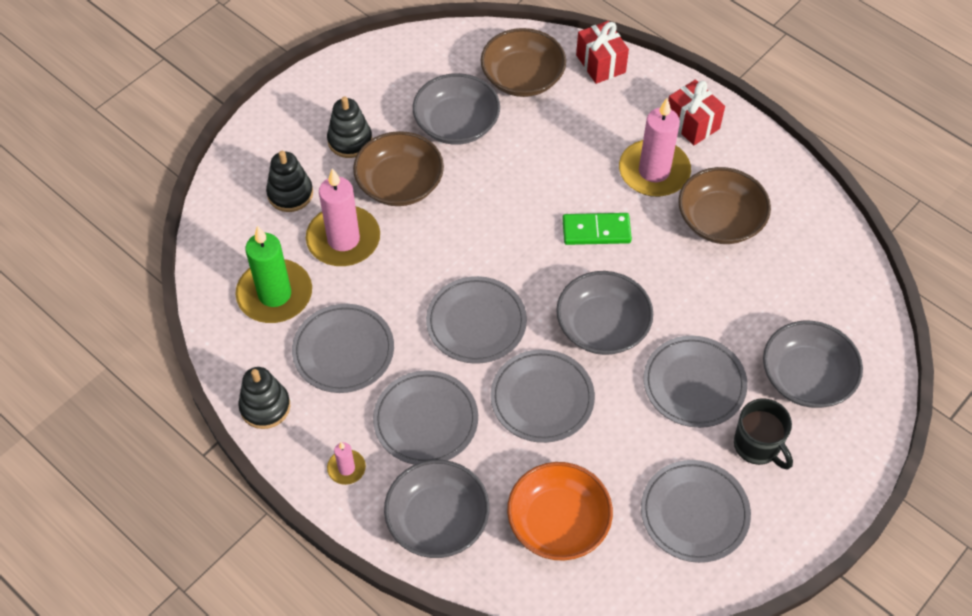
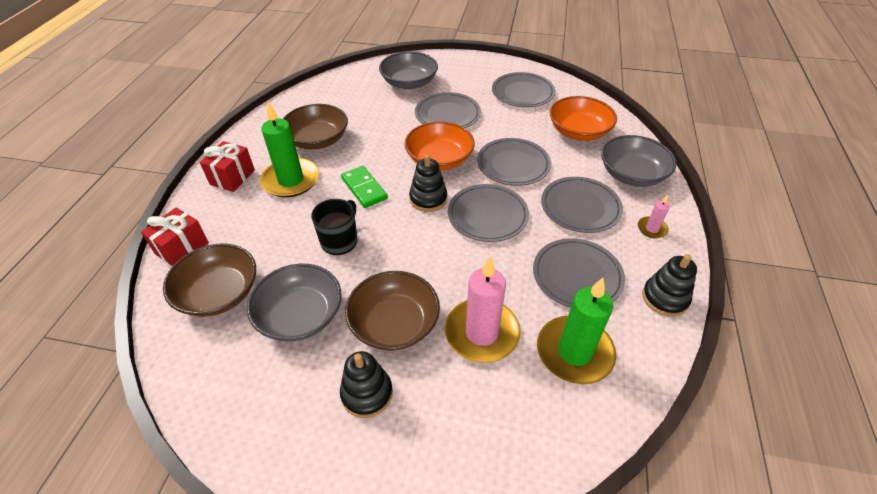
camera: 120 degrees left, 10 degrees down
black stacking toy [266,151,313,212] -> black stacking toy moved to [409,154,447,212]
grey bowl [556,271,653,355] -> orange bowl [404,122,475,170]
pink candle [619,98,691,197] -> green candle [260,102,319,198]
black mug [734,398,793,470] -> black mug moved to [311,199,357,255]

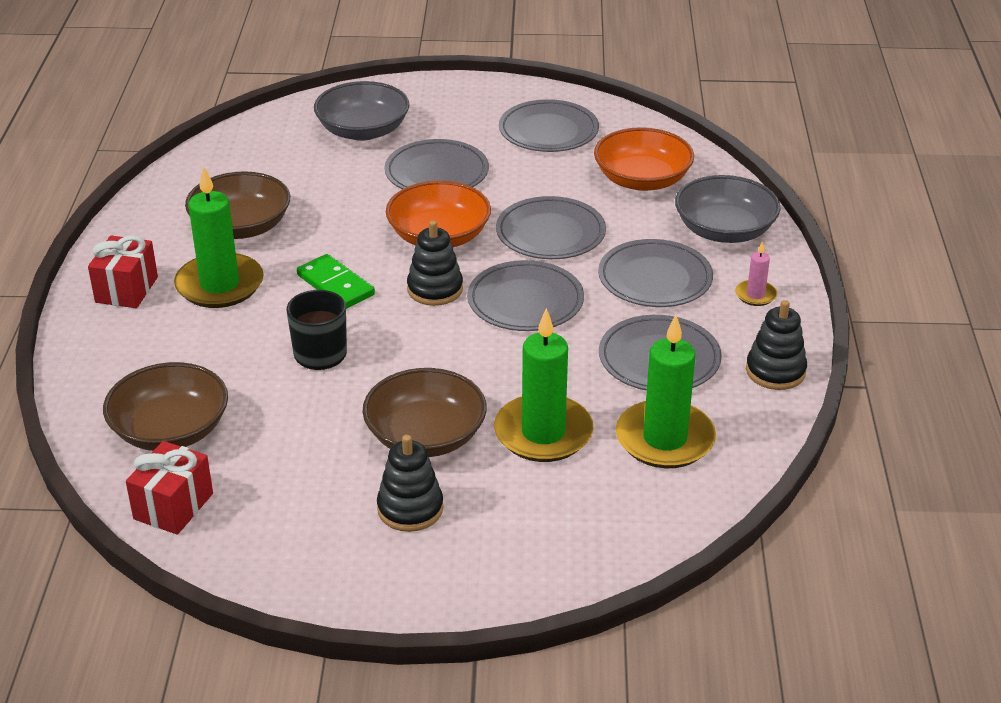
camera: 10 degrees left, 10 degrees down
red gift [141,208,209,266] -> red gift moved to [126,441,213,535]
grey bowl [247,264,342,342] -> none
pink candle [445,257,520,363] -> green candle [494,308,593,462]

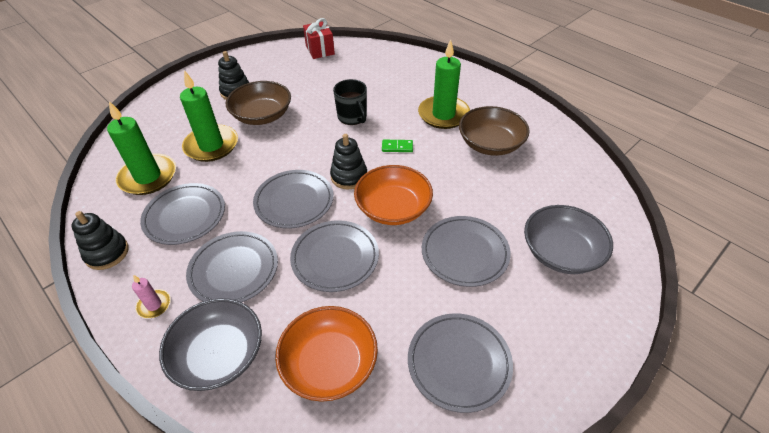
camera: 135 degrees right, 10 degrees up
red gift [88,235,158,308] -> none
brown bowl [103,362,228,451] -> none
green domino [297,254,375,309] -> green domino [382,140,413,152], size x0.62

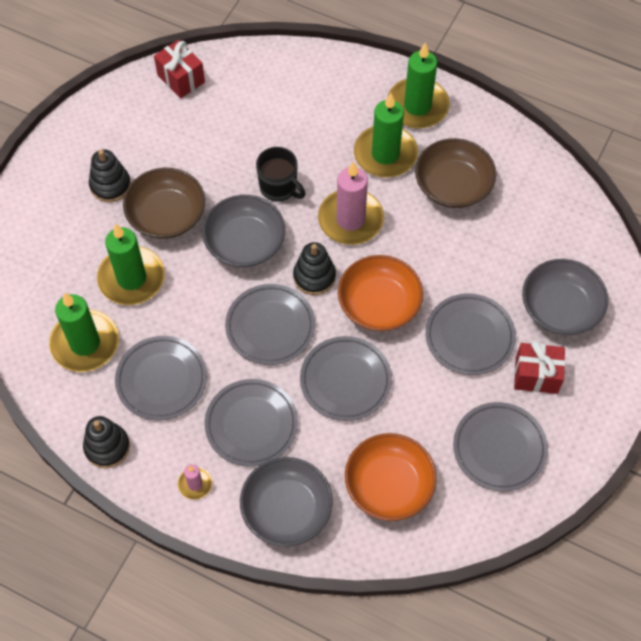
camera: 20 degrees left, 15 degrees up
green domino [382,140,413,152] -> pink candle [318,161,384,245]
none -> grey bowl [202,195,285,267]
none -> green candle [388,43,450,128]
none -> red gift [514,341,565,394]

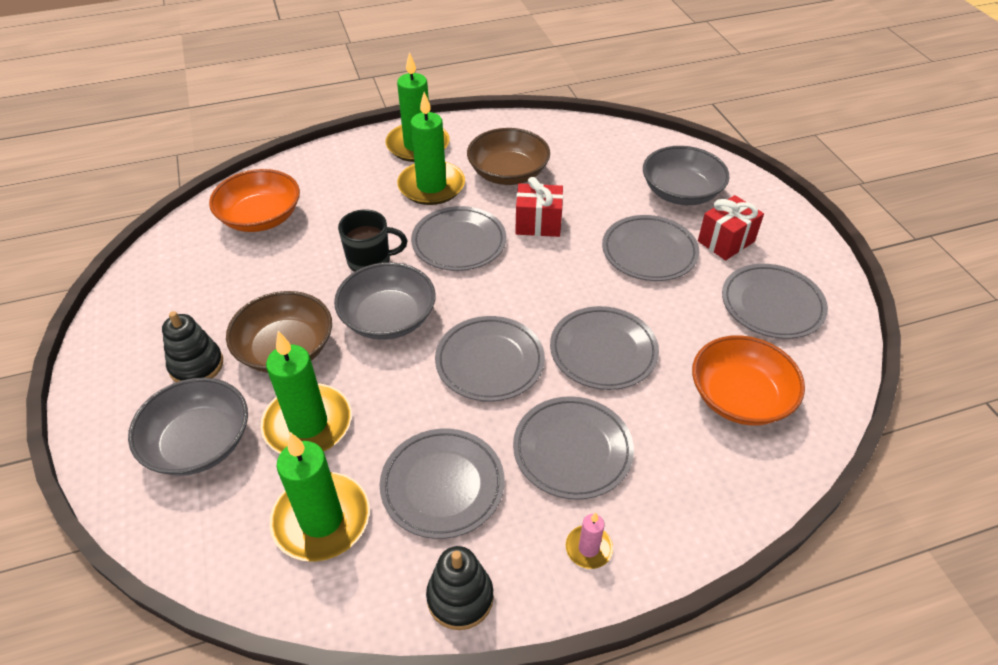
camera: 45 degrees left, 15 degrees down
red gift [154,40,205,98] -> red gift moved to [515,177,563,237]
grey bowl [240,457,333,546] -> grey bowl moved to [128,377,248,476]
black stacking toy [293,242,336,295] -> none
pink candle [318,161,384,245] -> grey plate [411,206,506,271]
orange bowl [338,255,423,331] -> orange bowl moved to [209,169,300,232]

